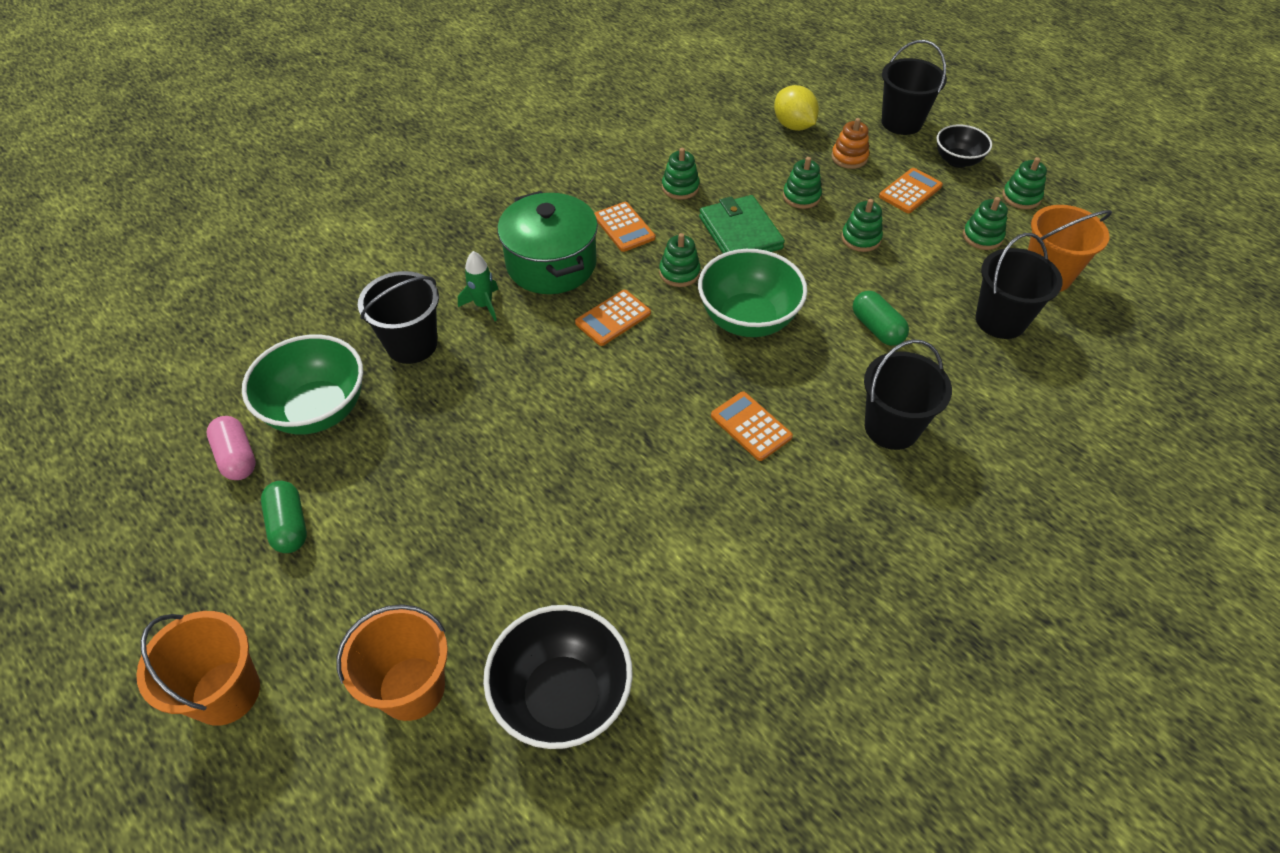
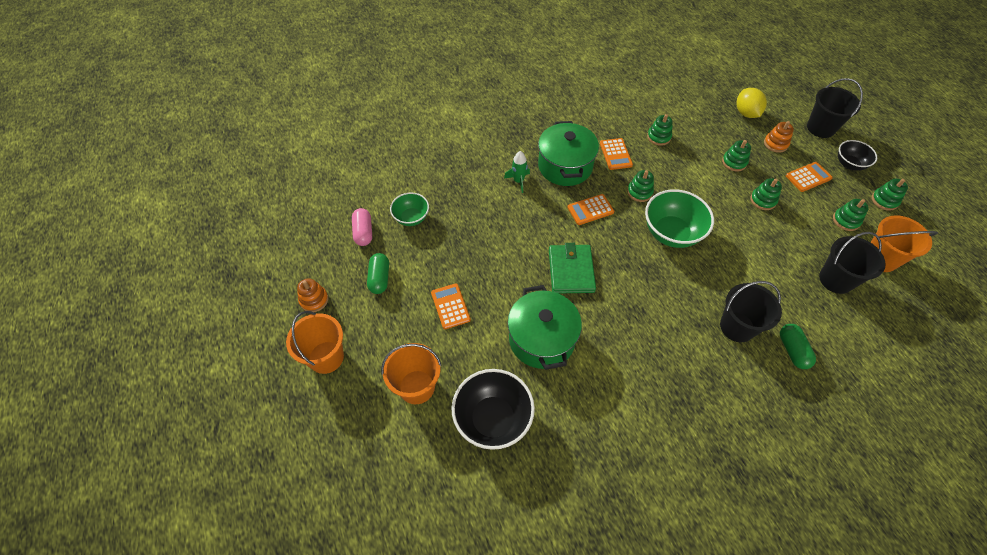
camera: 20 degrees right, 5 degrees up
green bowl [242,334,363,435] -> green bowl [390,192,429,226], size x0.60
black bucket [358,271,439,364] -> none
green wallet [699,195,785,253] -> green wallet moved to [549,243,596,294]
orange calculator [711,391,793,461] -> orange calculator moved to [431,283,471,329]
green capsule [853,291,909,346] -> green capsule moved to [780,324,816,369]
none -> orange stacking toy [297,278,328,312]
none -> green pot [508,285,582,370]

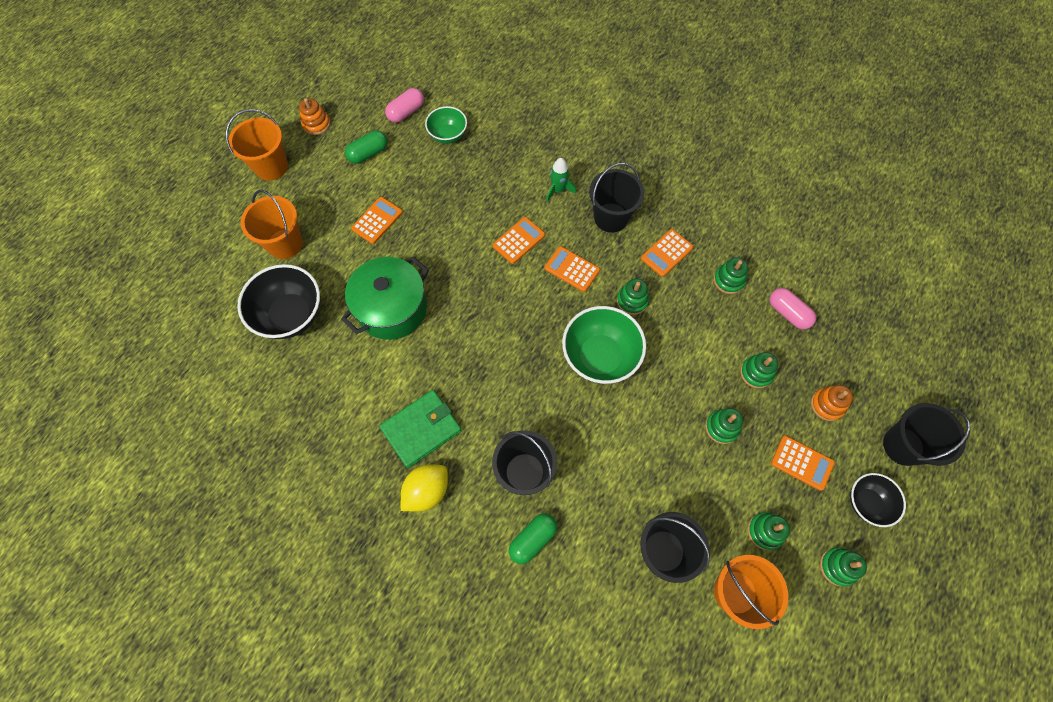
camera: 55 degrees right, 10 degrees up
green pot [538,121,599,186] -> black bucket [589,163,644,233]
green wallet [549,243,596,294] -> green wallet moved to [379,390,462,468]
yellow lemon [736,88,767,118] -> yellow lemon moved to [401,465,448,512]
none -> orange calculator [493,217,545,264]
none -> pink capsule [770,288,816,329]

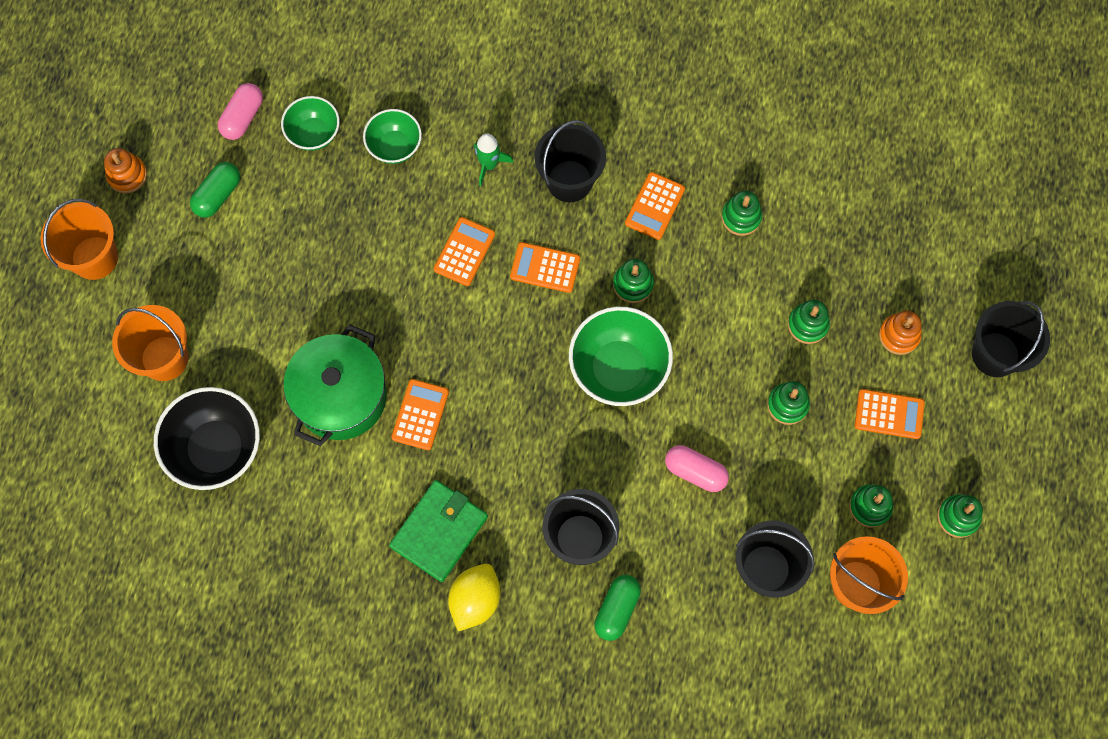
camera: 20 degrees left, 5 degrees up
orange calculator [351,197,403,244] -> orange calculator moved to [391,379,449,450]
pink capsule [770,288,816,329] -> pink capsule moved to [665,445,729,492]
black bowl [850,473,906,527] -> none
none -> green bowl [363,109,422,164]

